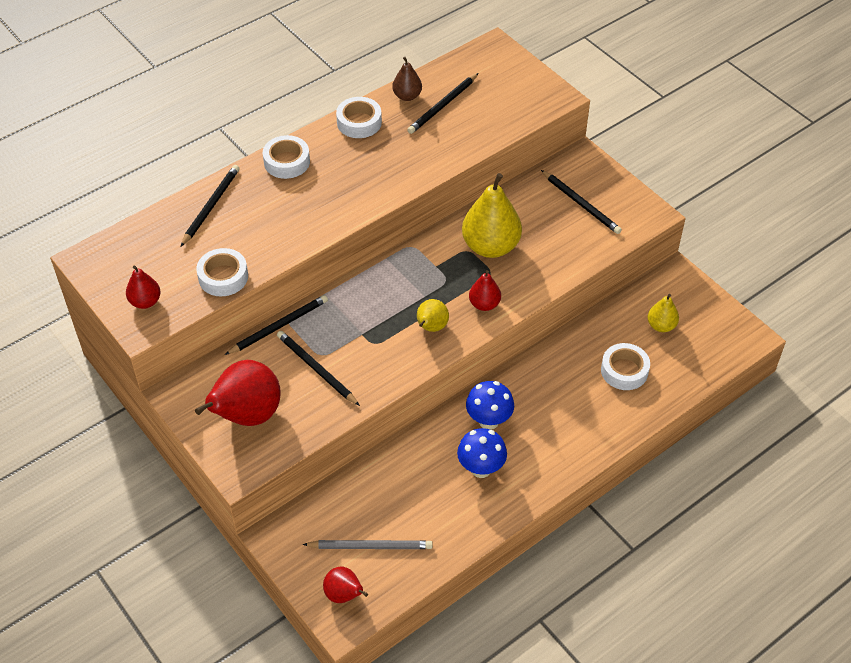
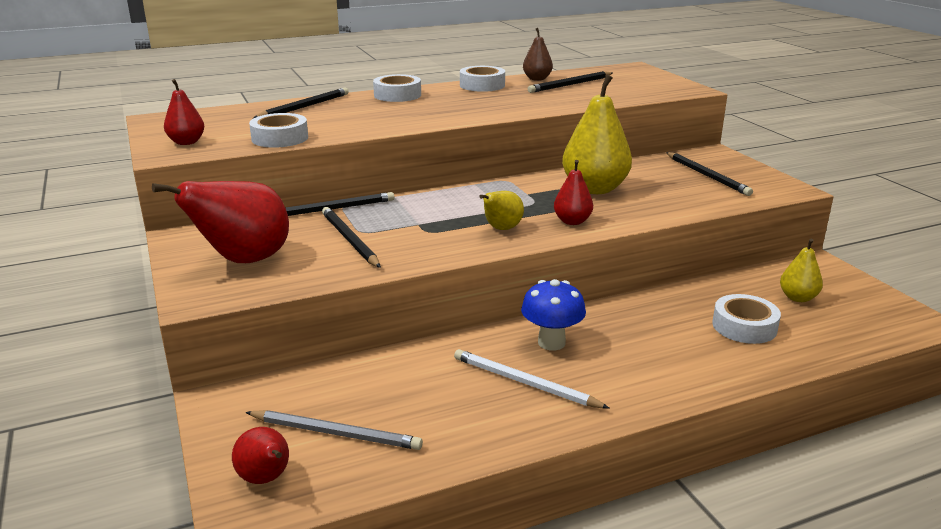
camera: 15 degrees right, 25 degrees down
blue mushroom [457,428,507,478] -> white pencil [454,349,610,409]

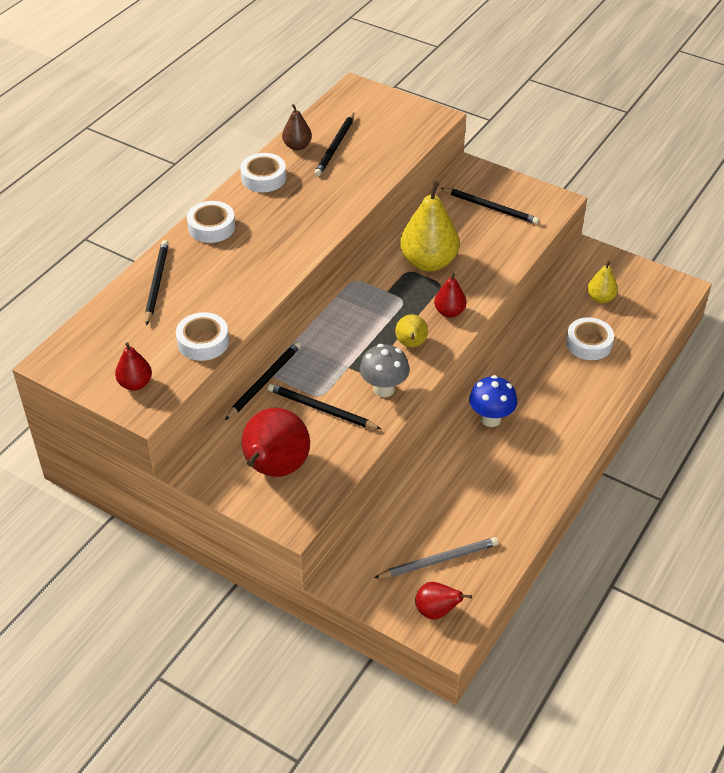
camera: 35 degrees left, 20 degrees up
white pencil [454,349,610,409] -> none
none -> grey mushroom [360,344,410,397]

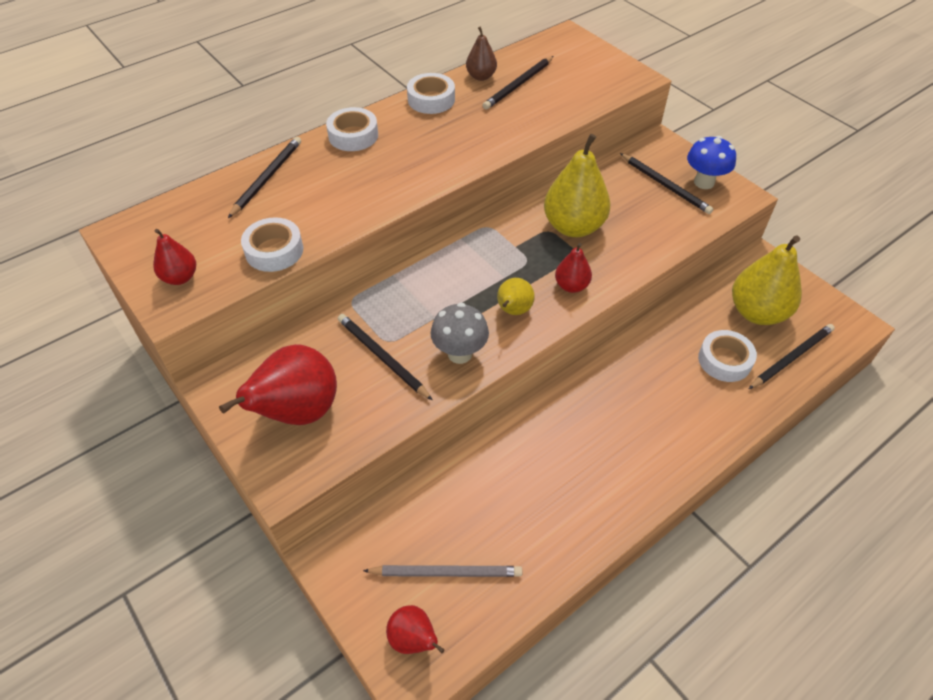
camera: 20 degrees right, 5 degrees up
black pencil [225,341,301,420] -> black pencil moved to [749,324,835,389]
blue mushroom [469,375,517,427] -> blue mushroom moved to [687,136,736,189]
yellow pear [587,261,618,303] -> yellow pear [732,235,802,325], size x1.91

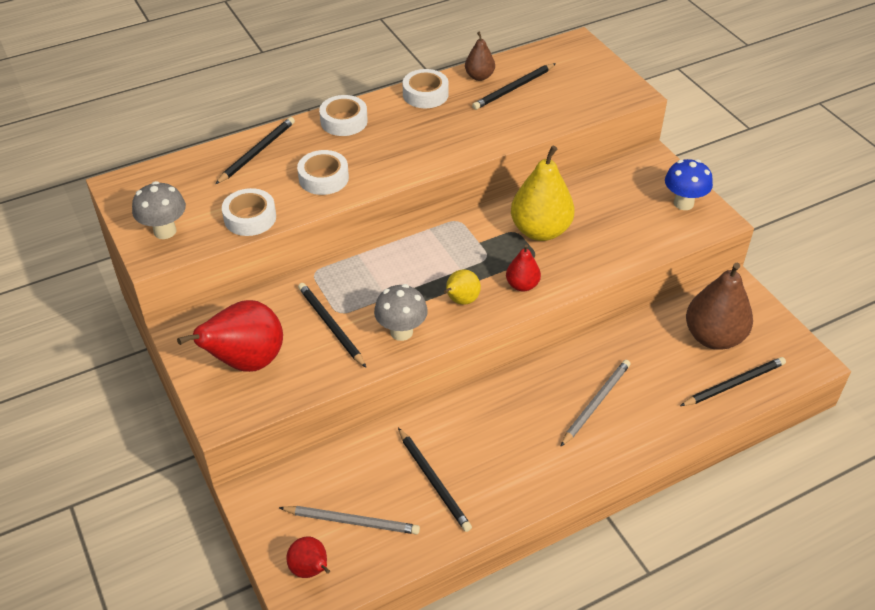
camera: 10 degrees right, 5 degrees down
red pear [153,229,196,285] -> grey mushroom [132,181,186,239]
black pencil [620,153,713,214] -> black pencil moved to [398,428,472,532]
white tape [698,330,757,382] -> white tape moved to [297,150,349,195]
yellow pear [732,235,802,325] -> brown pear [686,263,753,350]
none -> grey pencil [560,360,630,447]

